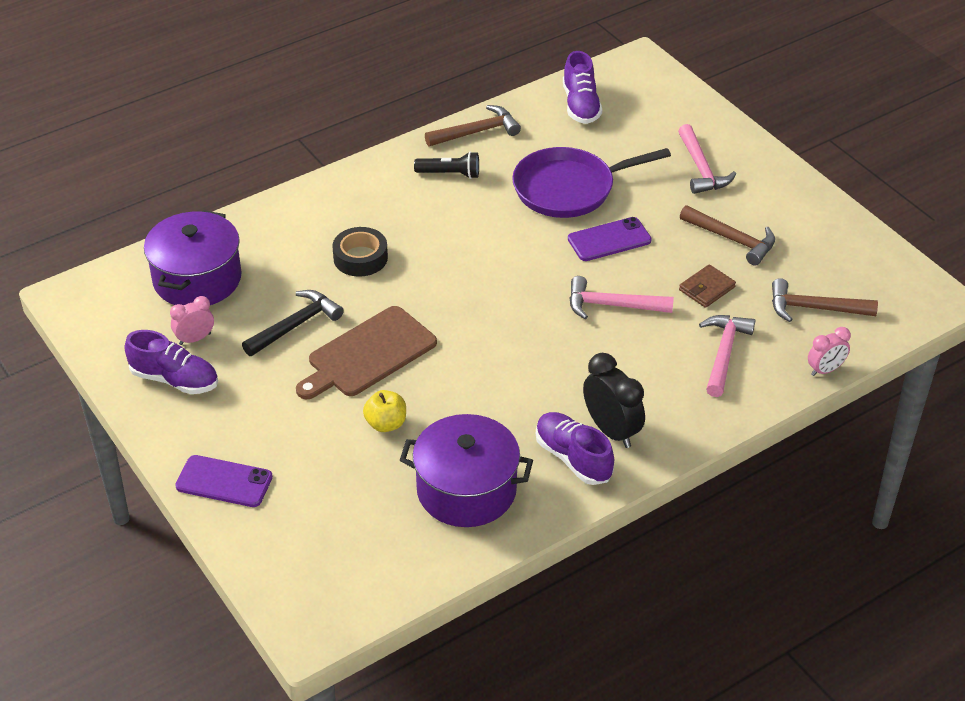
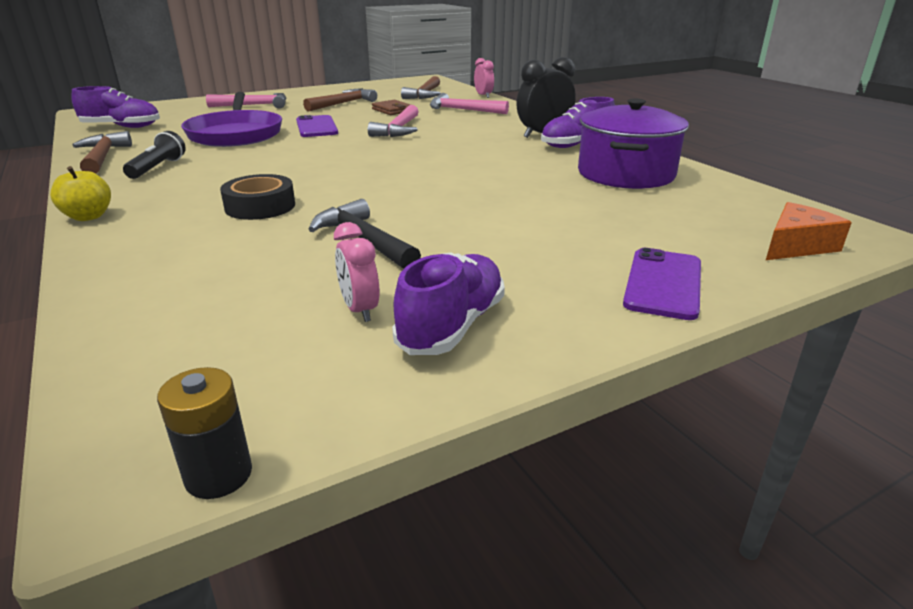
camera: 85 degrees left, 15 degrees down
purple pot [144,210,242,306] -> none
brown cutting board [296,306,437,399] -> none
yellow apple [363,390,406,432] -> yellow apple moved to [50,166,111,221]
none -> black battery [157,367,252,499]
none -> orange cheese [766,202,852,260]

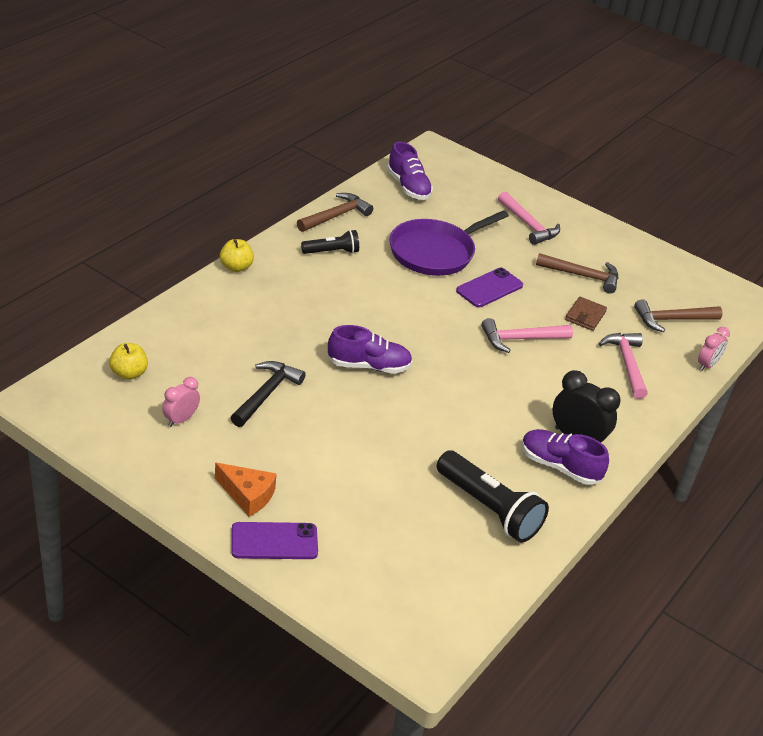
camera: 60 degrees right, 10 degrees up
black battery [157,367,252,499] -> none
black tape [220,174,295,220] -> none
purple shoe [392,252,505,355] -> purple shoe moved to [328,325,413,373]
purple pot [578,98,689,189] -> black flashlight [437,450,549,542]
orange cheese [766,202,852,260] -> orange cheese moved to [215,463,277,517]
none -> yellow apple [109,343,148,380]

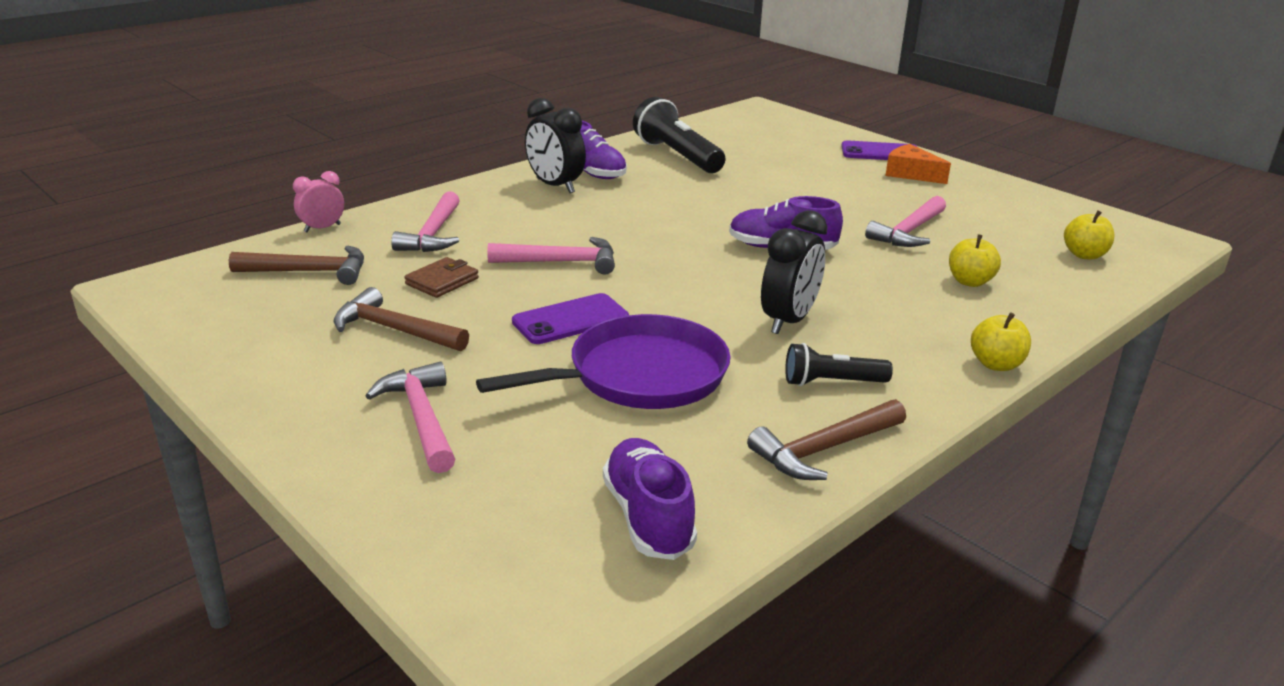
camera: 165 degrees left, 10 degrees down
pink clock [162,377,200,427] -> none
black hammer [230,361,306,427] -> pink hammer [865,196,946,247]
none -> black clock [761,210,827,334]
none -> yellow apple [949,234,1001,287]

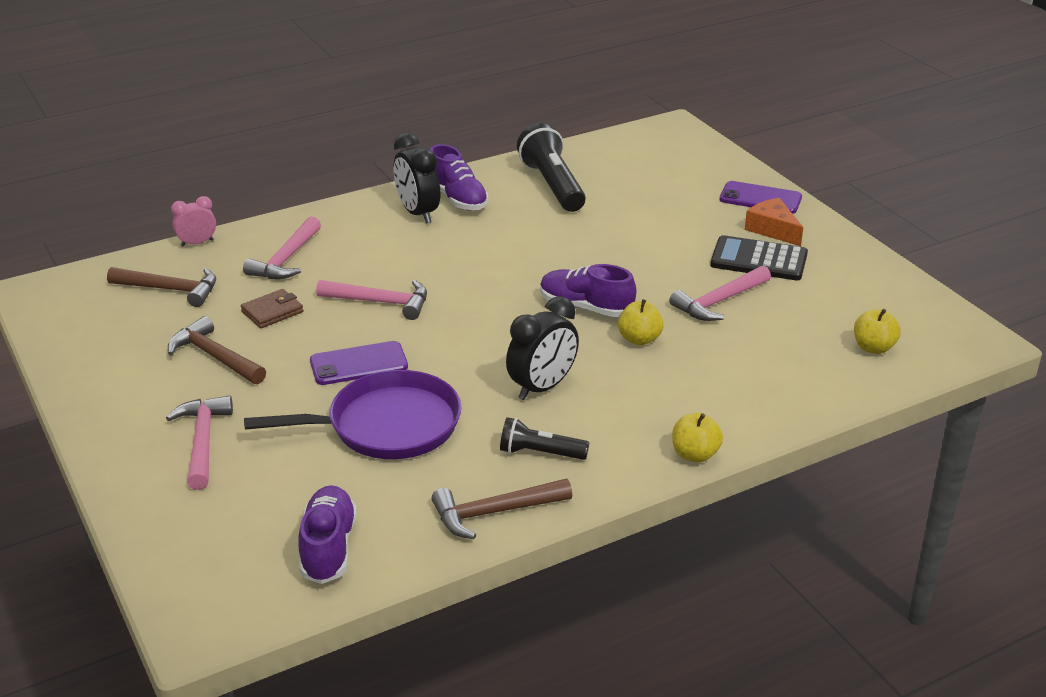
camera: 15 degrees right, 5 degrees up
yellow apple [949,234,1001,287] -> yellow apple moved to [618,299,664,345]
none -> black calculator [710,235,808,280]

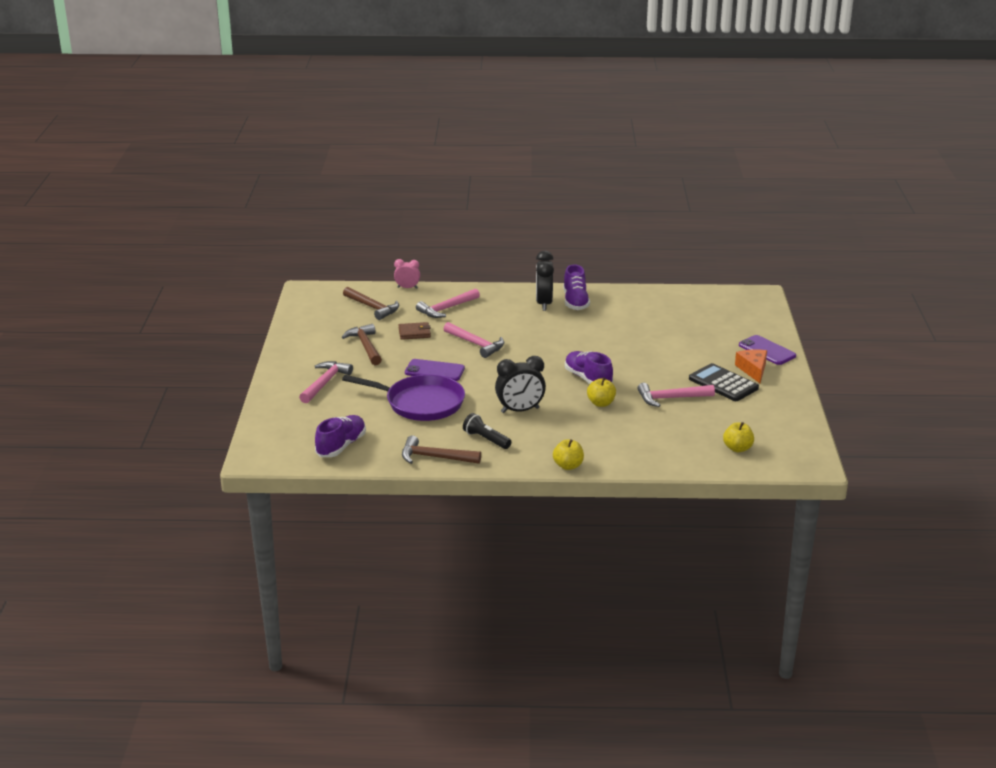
camera: 30 degrees right, 5 degrees down
black flashlight [517,123,586,212] -> none

